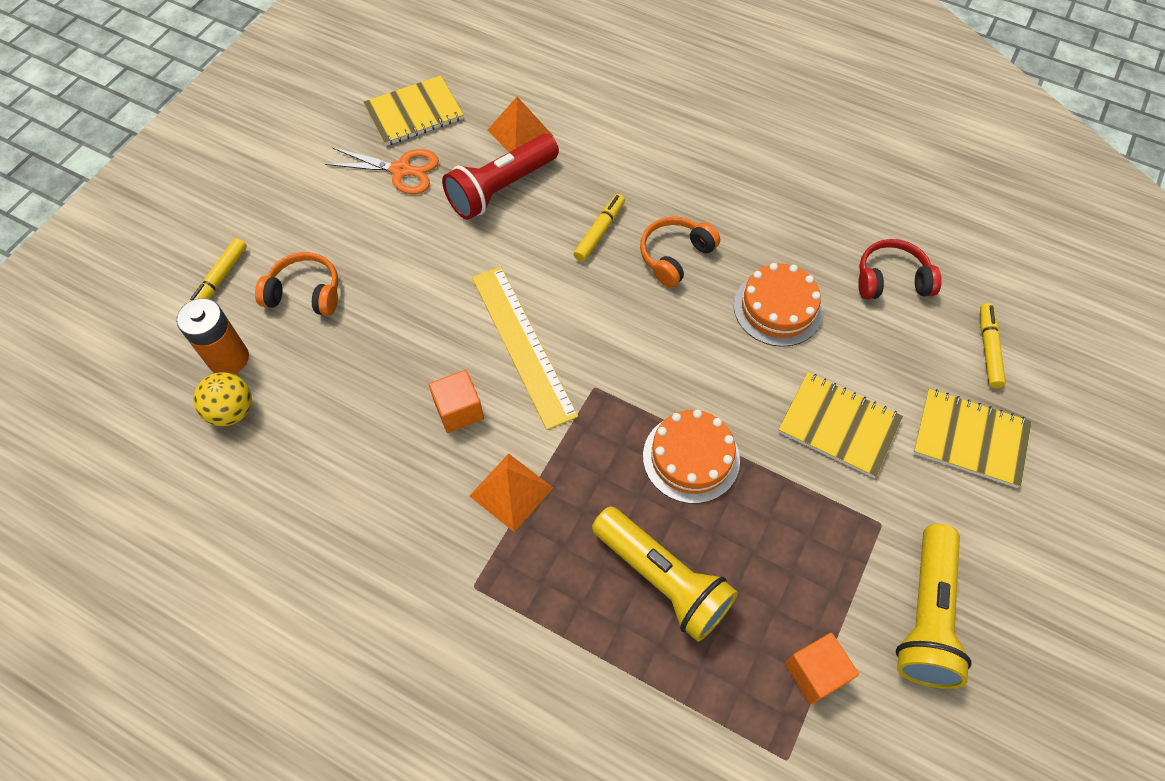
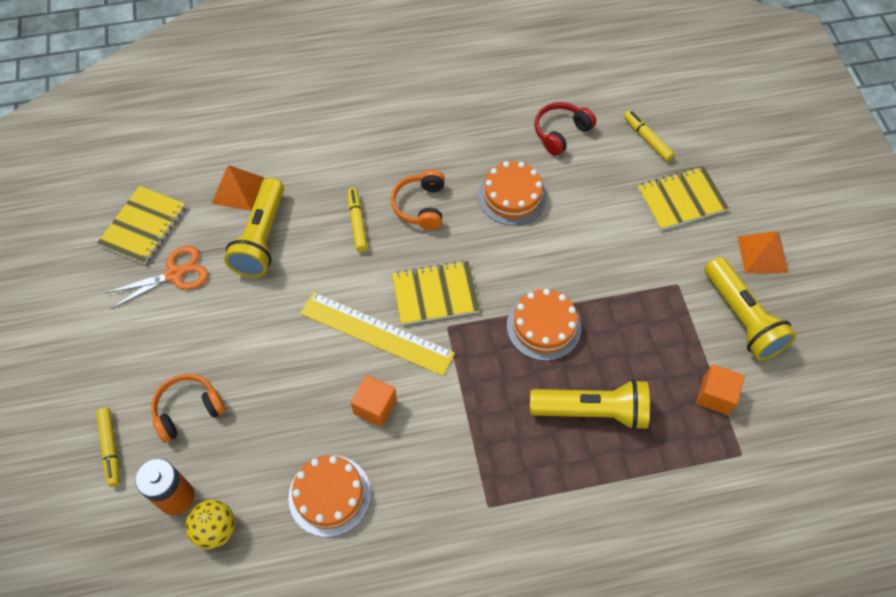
camera: 40 degrees left, 0 degrees up
red flashlight [442,134,559,220] -> yellow flashlight [224,178,284,277]
orange pyramid [470,454,553,532] -> orange pyramid moved to [737,231,788,274]
yellow notebook [778,372,903,478] -> yellow notebook moved to [392,261,480,325]
none -> orange cake [288,455,371,537]

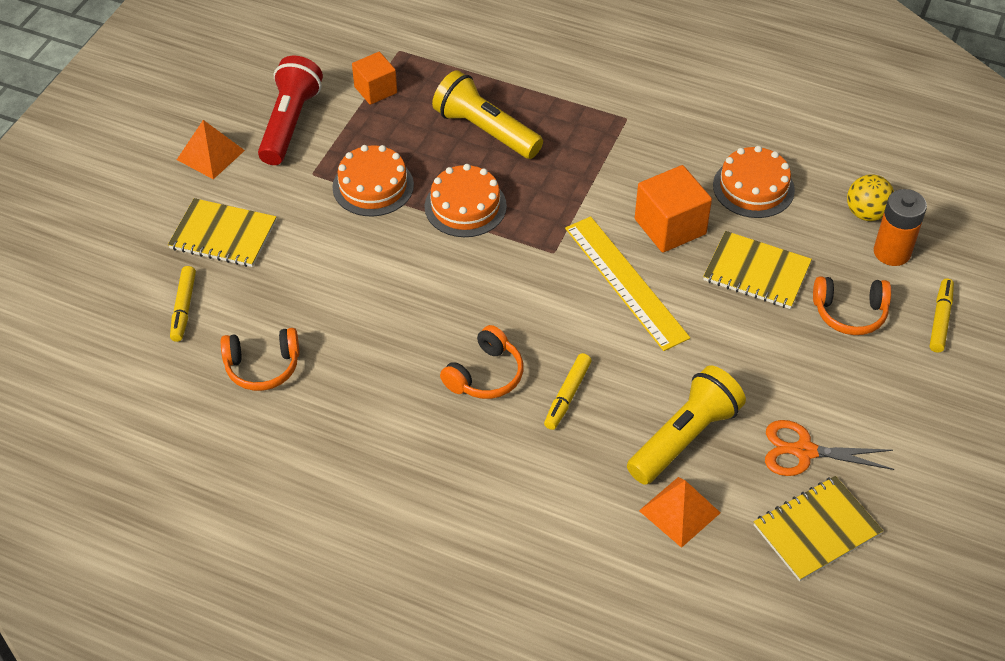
camera: 145 degrees left, 10 degrees down
orange cube [350,375,397,427] -> orange cube [635,165,712,253], size x1.53
yellow notebook [392,261,480,325] -> yellow notebook moved to [703,231,812,309]
orange cake [478,161,547,225] -> orange cake moved to [332,145,414,216]
red headphones [534,102,597,156] -> orange headphones [221,328,300,391]
yellow flashlight [704,257,797,361] -> red flashlight [258,56,323,165]

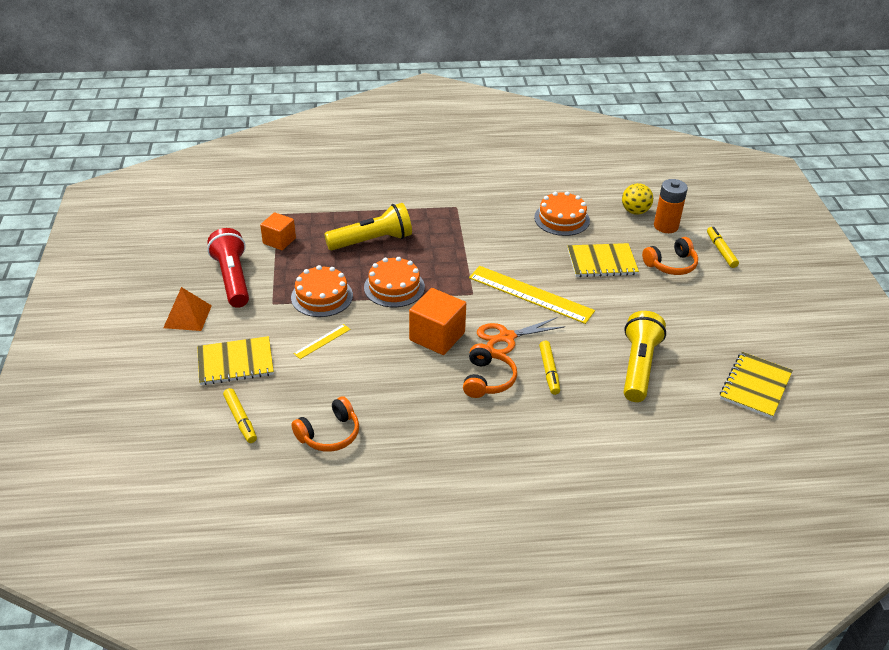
camera: 30 degrees left, 10 degrees down
yellow flashlight [432,70,543,159] -> yellow flashlight turned 150 degrees clockwise [324,203,412,250]
orange cube [635,165,712,253] -> orange cube moved to [409,288,466,355]
orange pyramid [639,477,720,548] -> none
orange scissors [765,420,894,476] -> orange scissors moved to [477,317,565,354]
none -> yellow ruler [293,324,351,359]

